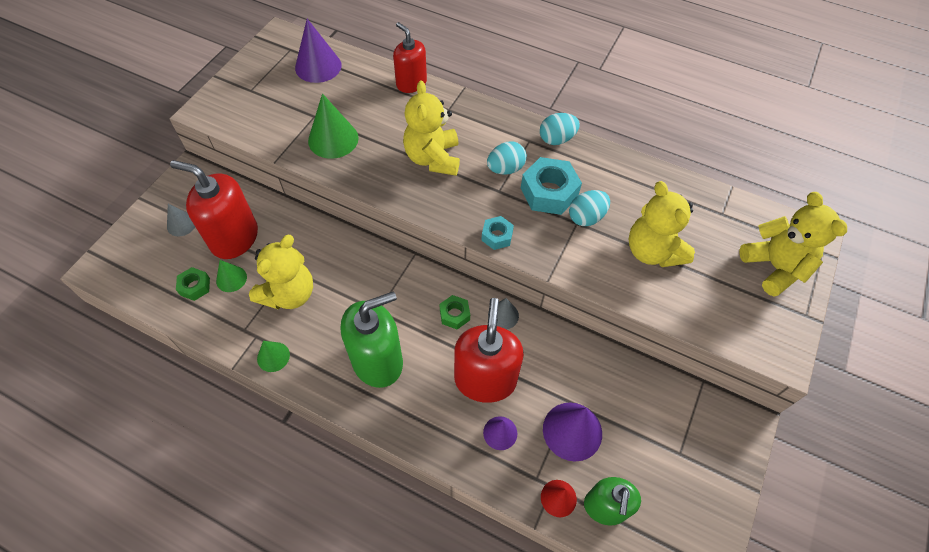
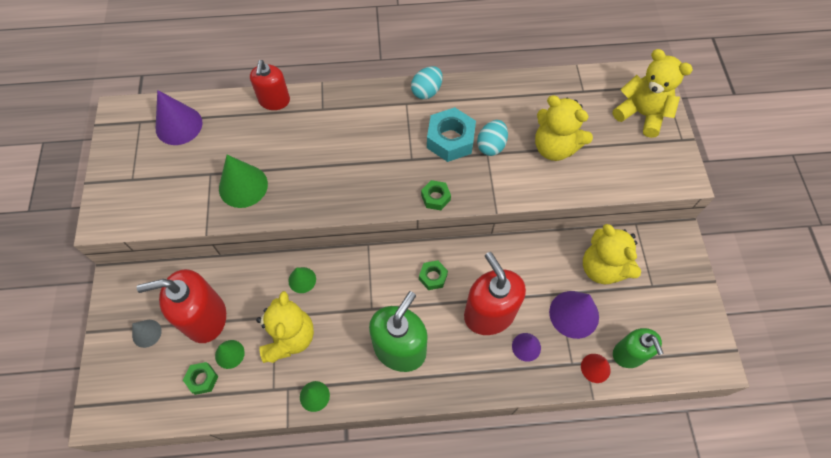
camera: 30 degrees left, 5 degrees up
red soap dispenser [393,22,427,93] -> red soap dispenser turned 105 degrees counterclockwise [250,60,290,110]
yellow teddy bear [403,81,460,176] -> yellow teddy bear moved to [583,224,641,284]
turquoise nut [481,216,514,250] -> green nut [421,180,451,210]
turquoise egg [487,141,527,175] -> none
grey cone [488,298,519,329] -> none
none -> green cone [288,267,316,293]

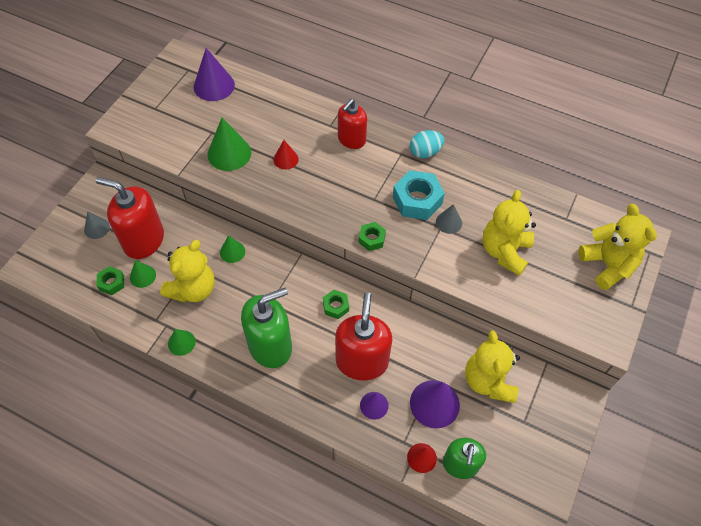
camera: 30 degrees right, 5 degrees down
red soap dispenser [250,60,290,110] -> red soap dispenser moved to [338,99,367,149]
turquoise egg [477,120,508,156] -> grey cone [436,204,462,234]
yellow teddy bear [535,95,593,161] -> yellow teddy bear turned 45 degrees clockwise [482,190,536,276]
none -> red cone [273,140,299,170]

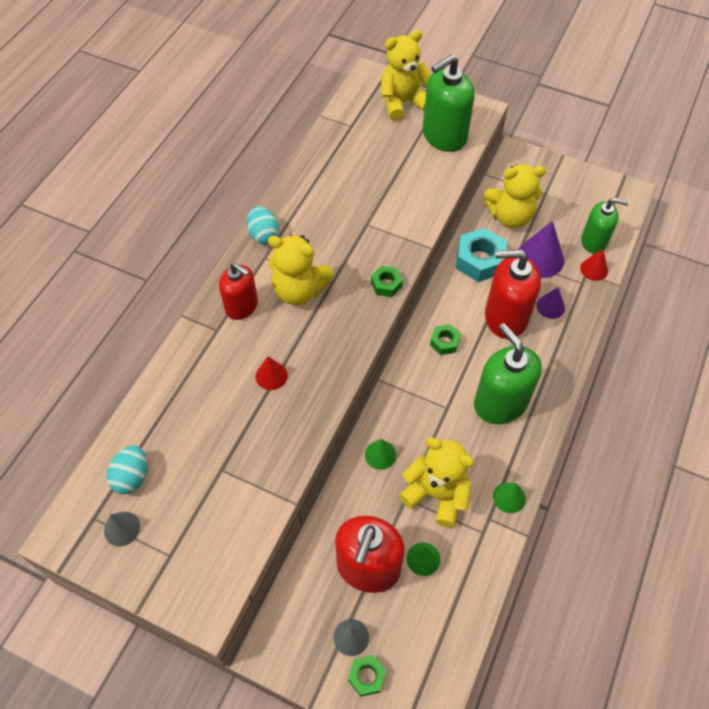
camera: 90 degrees left, 0 degrees up
green nut [97,266,124,295] -> green nut moved to [348,655,386,697]
purple cone [194,48,235,101] -> turquoise egg [107,445,147,494]
green cone [207,118,251,171] -> none
turquoise nut [393,170,445,220] -> turquoise nut moved to [456,228,507,282]
grey cone [436,204,462,234] -> grey cone moved to [104,512,140,546]
yellow teddy bear [482,190,536,276] -> yellow teddy bear moved to [268,235,334,305]
none -> green soap dispenser [423,55,474,152]

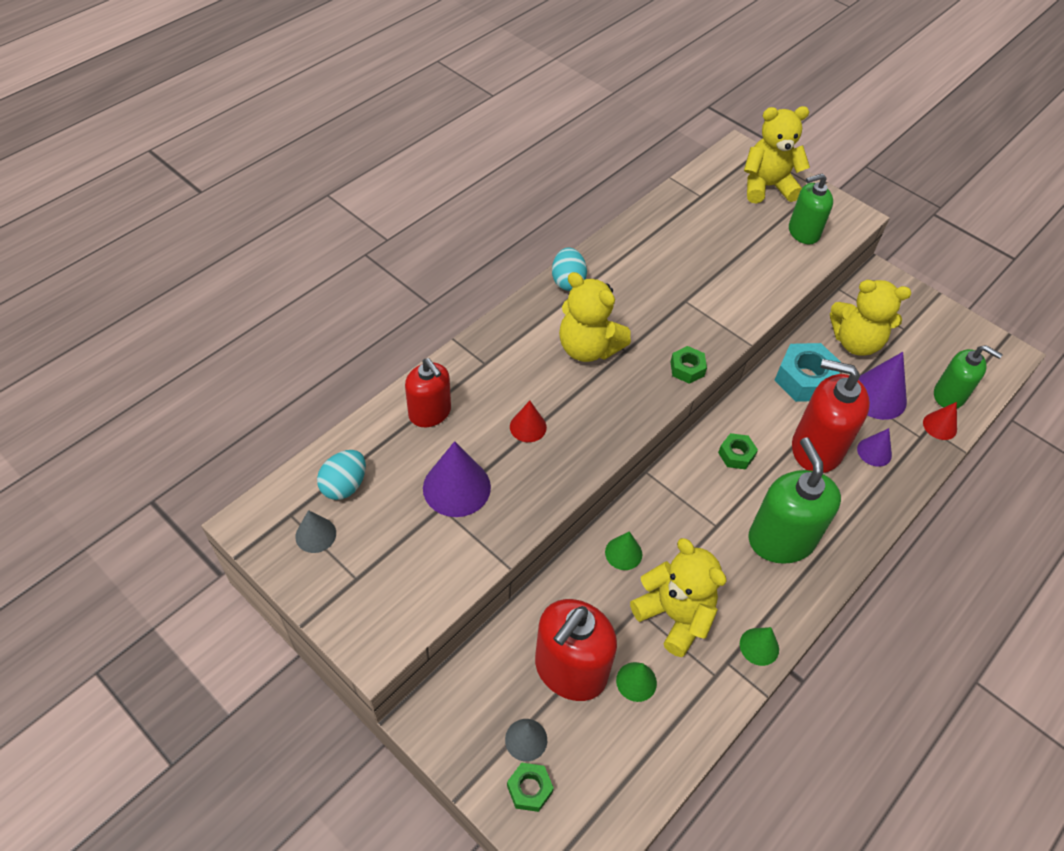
camera: 15 degrees right, 5 degrees down
red soap dispenser [219,263,258,320] -> red soap dispenser moved to [405,358,451,427]
green soap dispenser [423,55,474,152] -> green soap dispenser [789,173,833,244], size x0.64
none -> purple cone [423,441,491,517]

